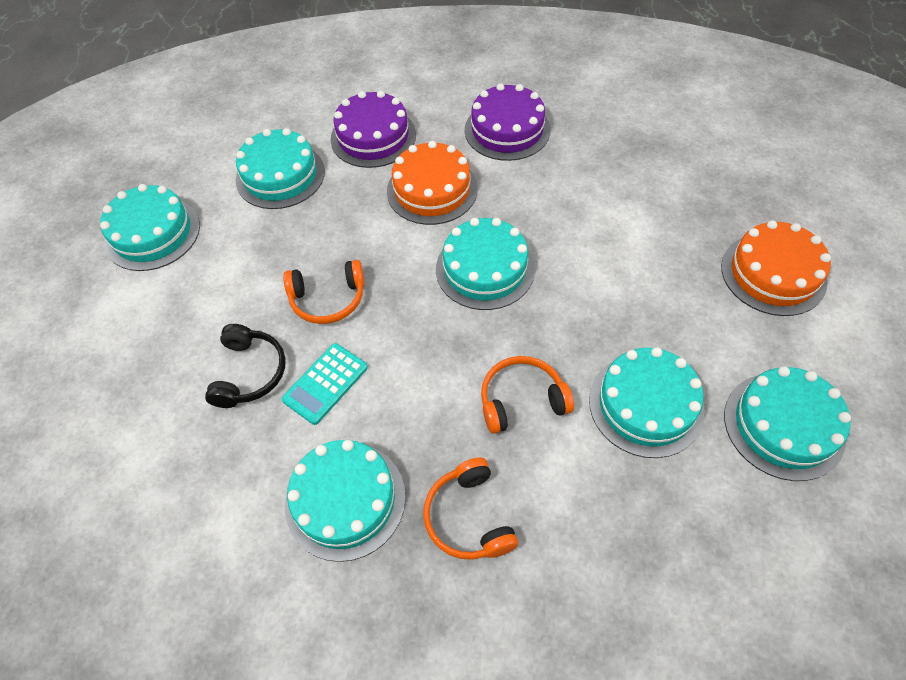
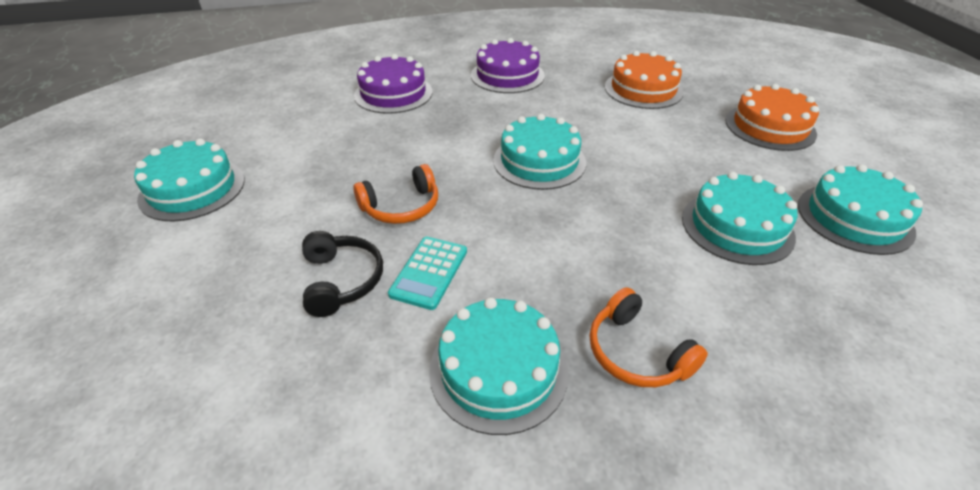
camera: 20 degrees left, 15 degrees down
turquoise cake [236,128,325,209] -> none
orange cake [387,141,478,225] -> orange cake moved to [605,51,683,109]
orange headphones [481,356,574,434] -> none

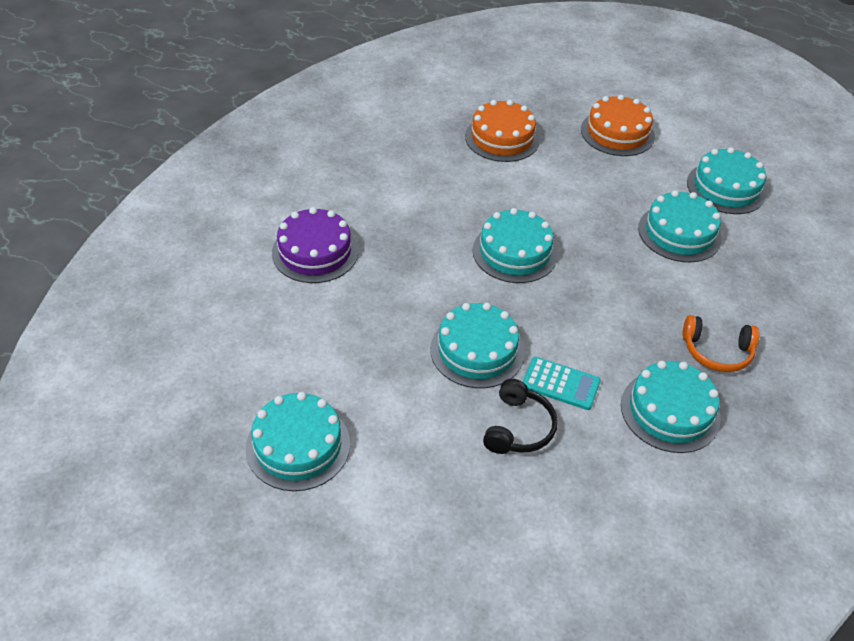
camera: 45 degrees left, 5 degrees up
black headphones [302,231,383,317] -> black headphones turned 75 degrees clockwise [483,379,558,454]
orange headphones [353,164,438,224] -> turquoise cake [430,303,524,388]
turquoise calculator [388,237,467,310] -> turquoise calculator turned 45 degrees counterclockwise [522,357,601,410]
purple cake [471,38,545,93] -> none

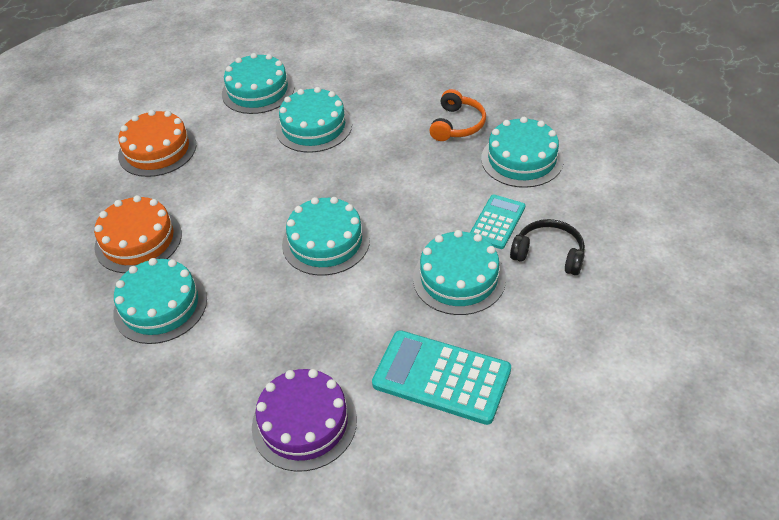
camera: 80 degrees left, 0 degrees up
turquoise cake [246,392,350,491] -> turquoise cake moved to [113,258,207,344]
none -> turquoise calculator [372,330,511,425]

